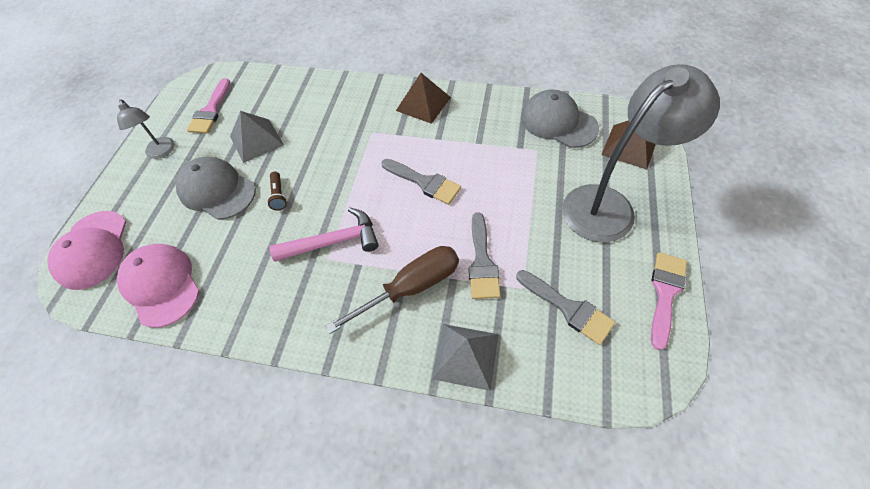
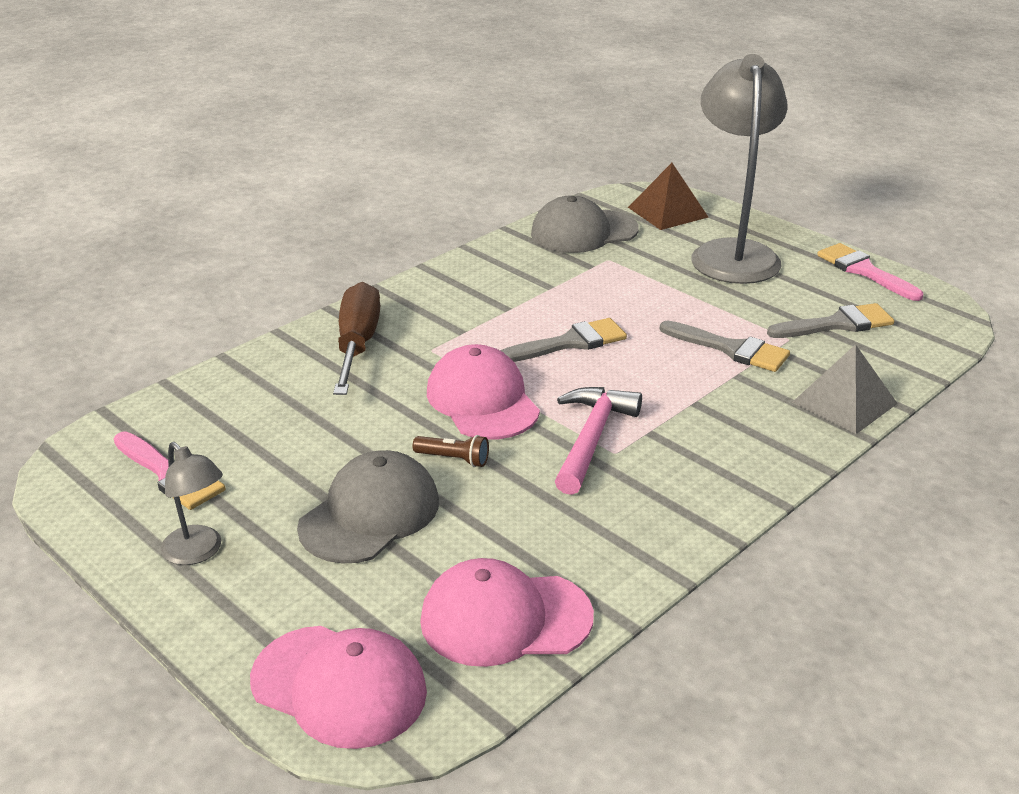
camera: 60 degrees left, 25 degrees down
grey lamp [117,99,175,159] -> grey lamp turned 45 degrees clockwise [161,442,223,565]
grey cap [175,157,256,220] -> grey cap turned 150 degrees clockwise [297,450,439,563]
grey pyramid [230,111,284,163] -> none
brown screwdriver [325,246,459,334] -> brown screwdriver moved to [333,282,381,395]
brown pyramid [396,73,451,124] -> none
none -> pink cap [427,344,540,440]

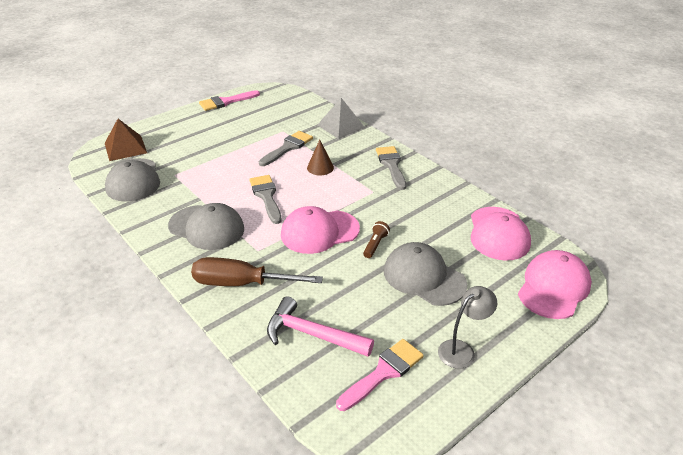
camera: 85 degrees left, 5 degrees up
pink hammer [555,387,642,495] -> pink hammer moved to [267,296,374,357]
grey lamp [691,54,787,284] -> none
grey brush [767,303,894,338] -> grey brush moved to [376,146,406,190]
none -> grey cap [168,203,244,250]
none -> brown cone [307,140,334,175]

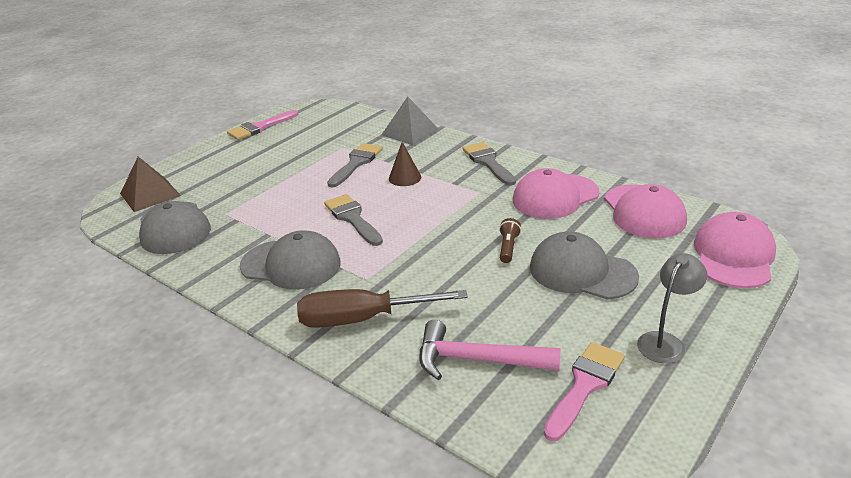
camera: 10 degrees left, 5 degrees down
pink cap [281,206,360,254] -> pink cap moved to [513,168,600,219]

